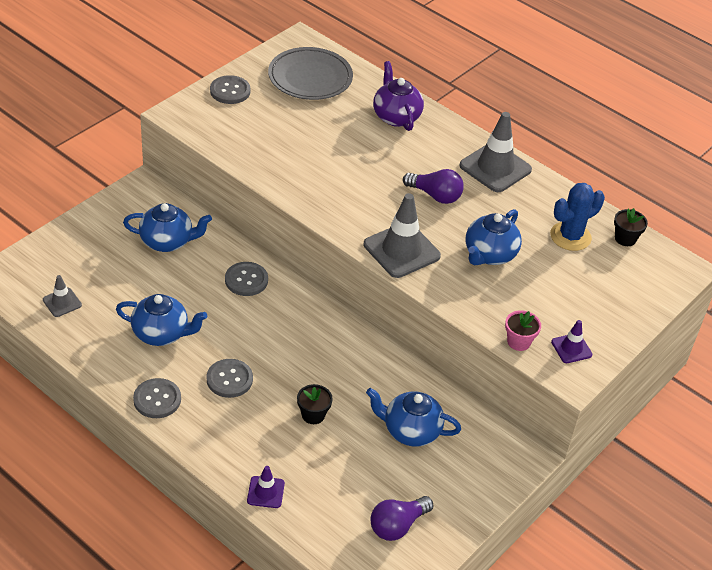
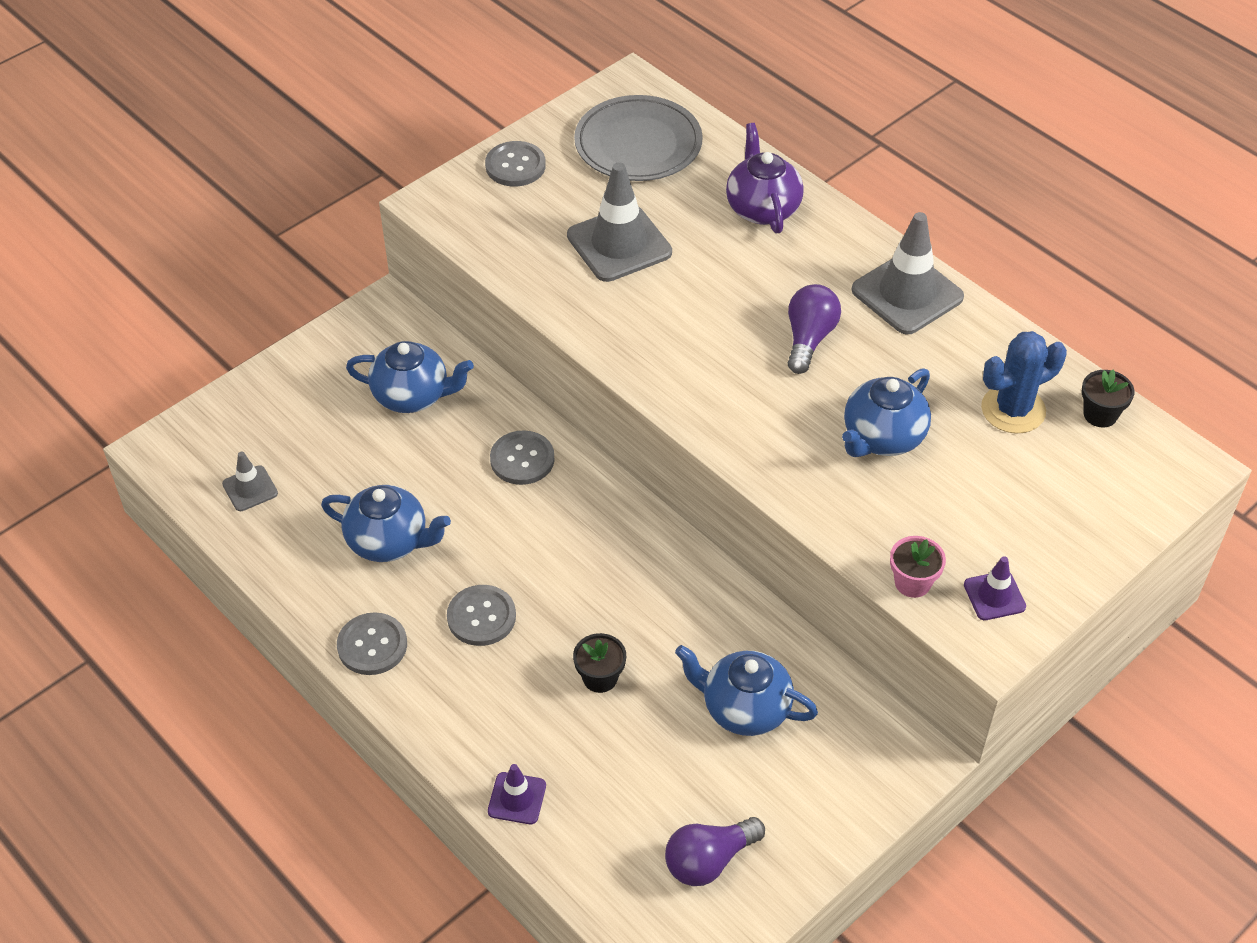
camera: 10 degrees right, 5 degrees up
grey traffic cone [364,193,441,278] -> grey traffic cone moved to [567,162,672,282]
purple light bulb [403,169,464,204] -> purple light bulb turned 105 degrees counterclockwise [788,284,841,374]

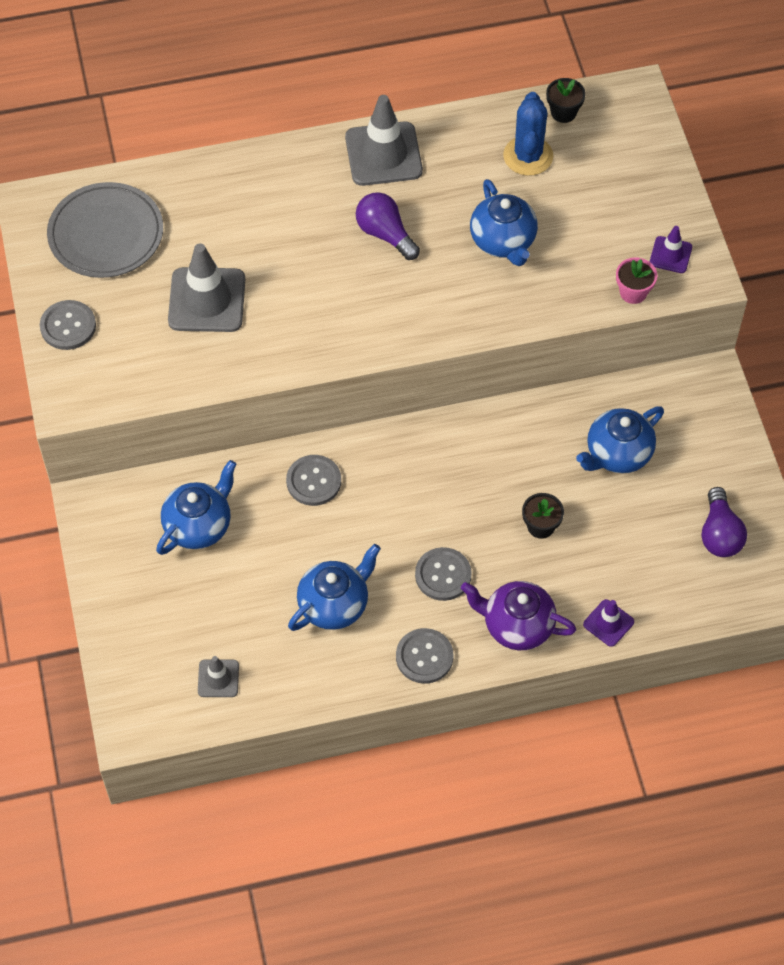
camera: 60 degrees left, 10 degrees up
purple teapot [726,123,804,234] -> purple teapot moved to [461,581,576,650]

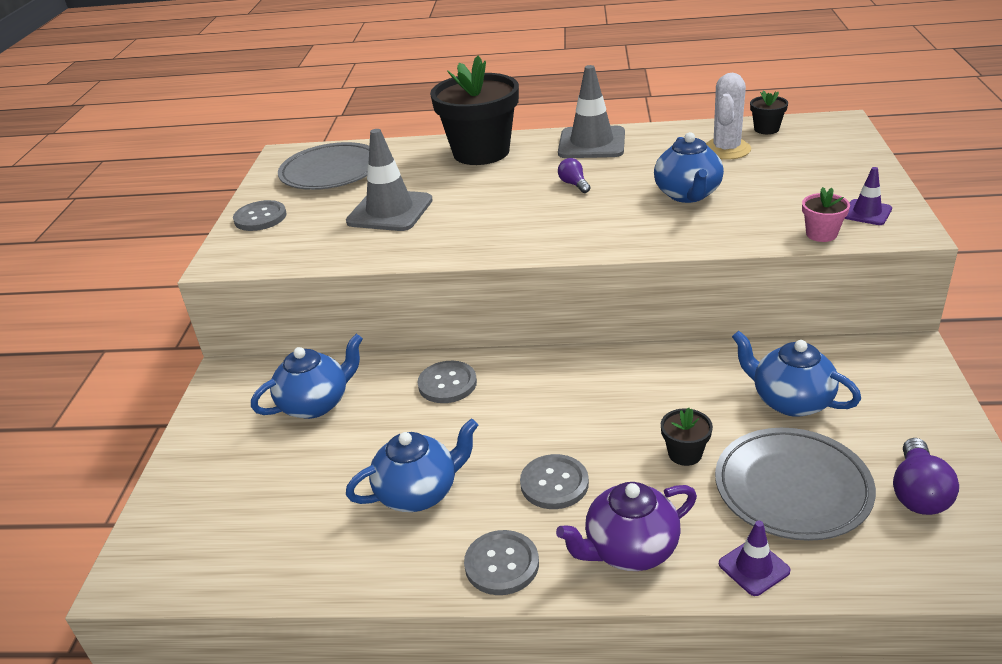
camera: 20 degrees right, 25 degrees down
grey traffic cone [198,656,239,697] -> none
purple light bulb [356,192,420,260] -> purple light bulb [558,158,590,193], size x0.60
purple teapot [461,581,576,650] -> purple teapot turned 60 degrees counterclockwise [556,482,697,571]
blue cactus [503,92,553,176] -> white cactus [706,73,751,160]
blue teapot [576,406,664,473] -> blue teapot turned 60 degrees clockwise [732,331,861,417]
none -> black flower pot [430,55,519,165]
none -> grey plate [715,428,876,541]

